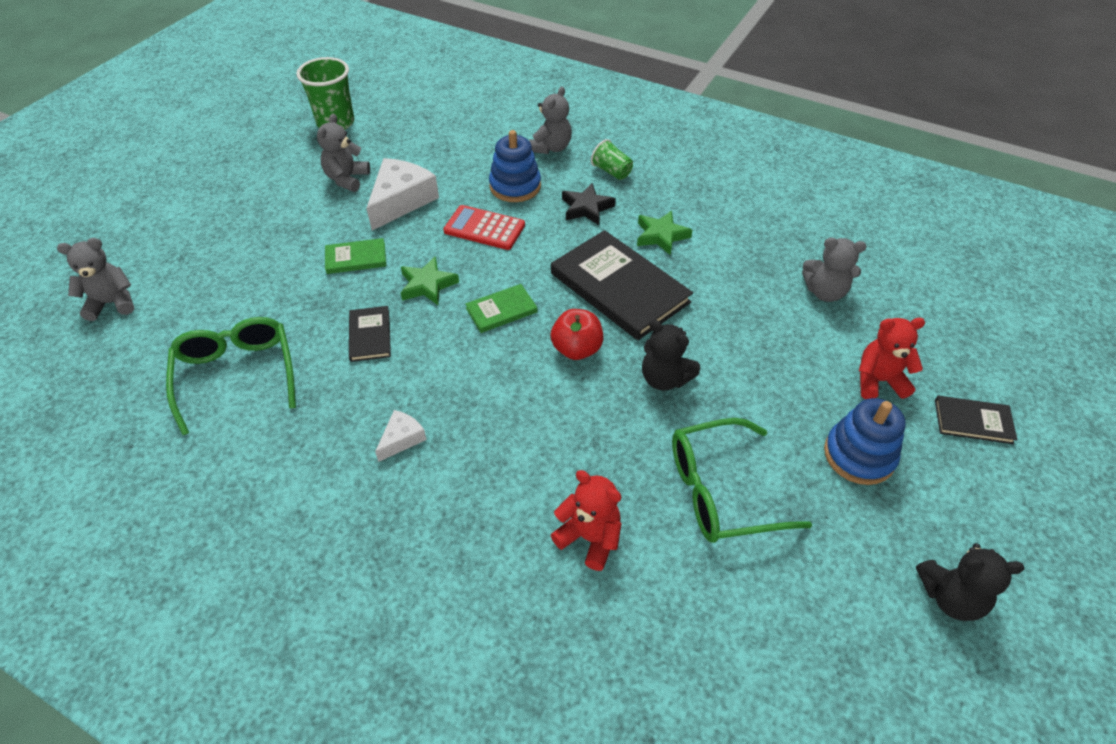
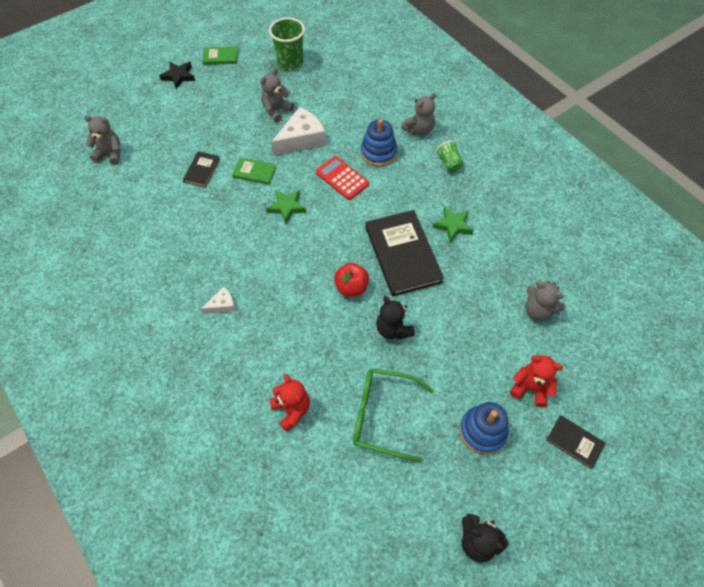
camera: 25 degrees right, 10 degrees up
green glasses [166,317,296,435] -> none
black book [349,306,391,362] -> black book moved to [183,151,220,187]
green book [465,284,537,333] -> green book moved to [202,47,238,65]
black star [562,183,616,225] -> black star moved to [159,61,195,89]

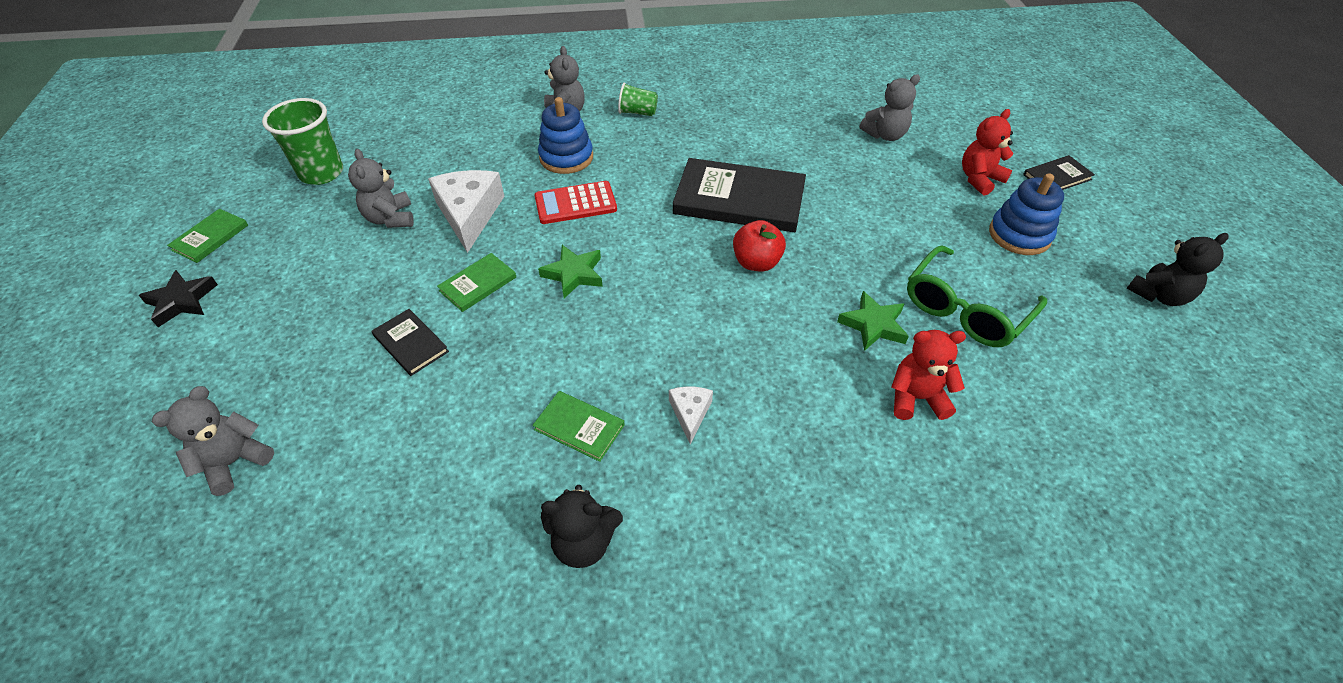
camera: 60 degrees left, 10 degrees down
black teddy bear [376,296,415,340] -> black teddy bear moved to [541,485,623,568]
green star [432,206,474,243] -> green star moved to [837,291,909,351]
none -> green book [533,391,625,462]

